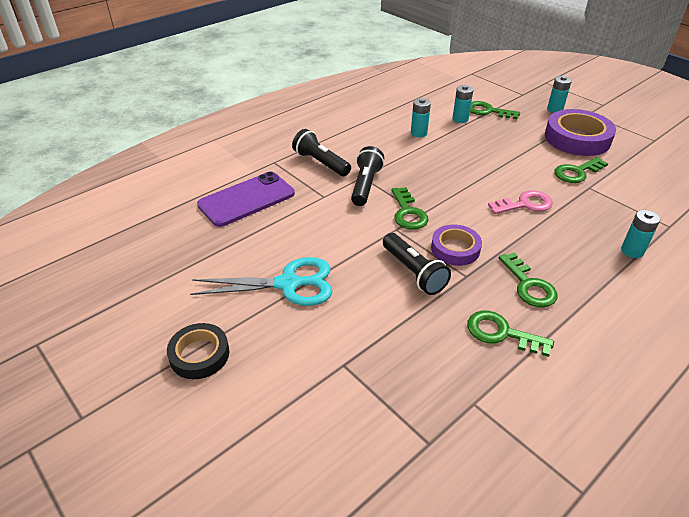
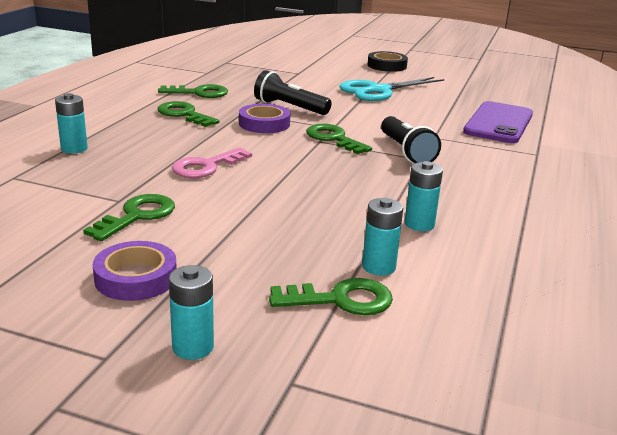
camera: 150 degrees right, 15 degrees down
black flashlight [292,129,351,176] -> none
purple tape [545,109,616,156] -> purple tape [92,241,177,301], size x0.60

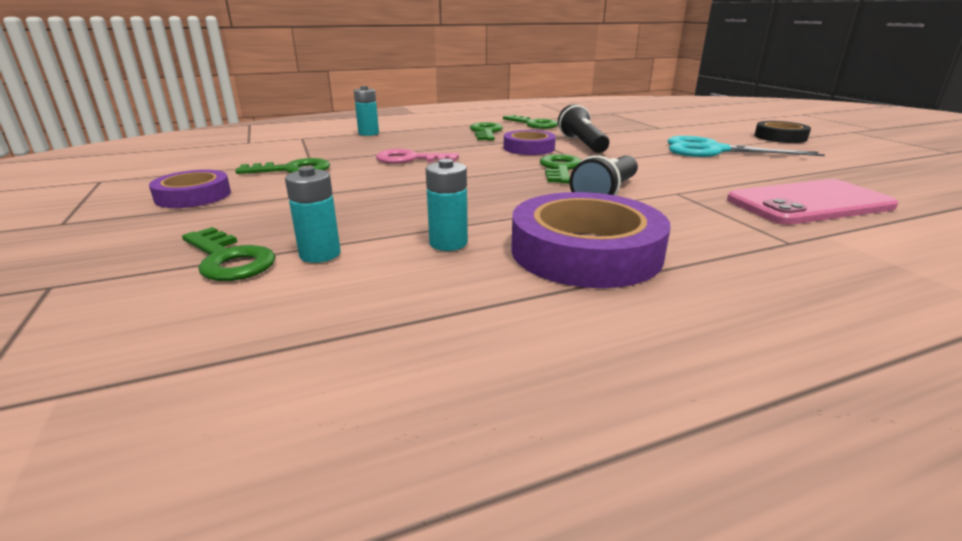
camera: 50 degrees right, 0 degrees up
turquoise battery [169,265,214,360] -> none
purple phone [463,101,533,143] -> pink phone [727,179,898,225]
none -> purple tape [511,192,670,288]

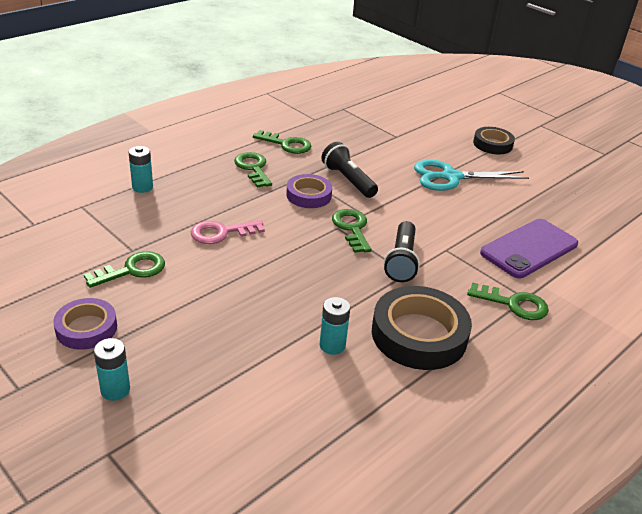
camera: 25 degrees left, 10 degrees up
green key [182,227,276,281] -> green key moved to [467,282,549,320]
turquoise battery [285,166,341,263] -> turquoise battery moved to [94,338,130,401]
purple tape [511,192,670,288] -> black tape [372,286,472,370]
pink phone [727,179,898,225] -> purple phone [480,219,578,278]

